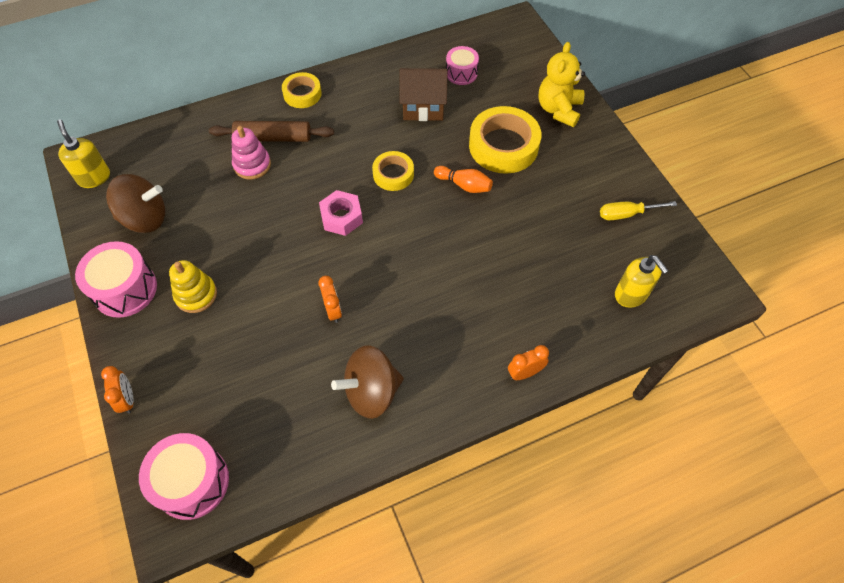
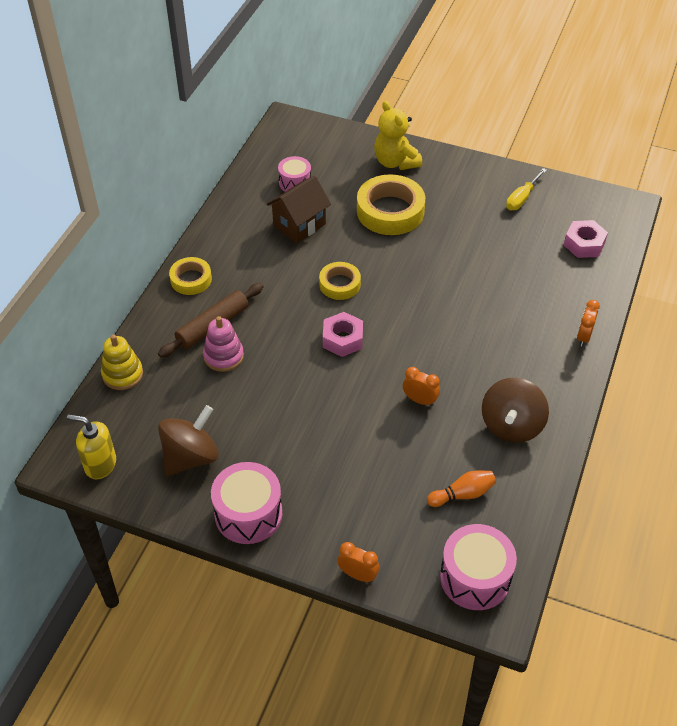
camera: 45 degrees left, 10 degrees down
yellow stacking toy [169,260,217,313] -> yellow stacking toy moved to [101,335,143,390]
orange bowling pin [434,166,493,193] -> orange bowling pin moved to [427,470,496,507]
yellow soap dispenser [615,255,669,308] -> pink nut [564,220,608,258]

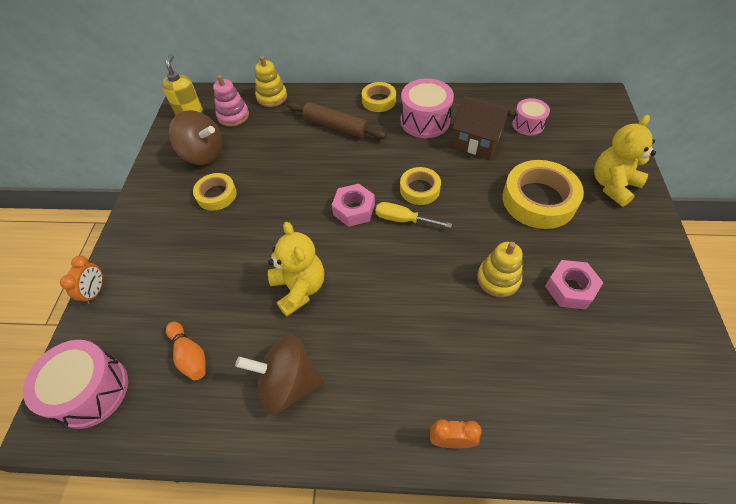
camera: 75 degrees right, 5 degrees up
pink stacking toy [203,316,244,372] -> pink stacking toy moved to [213,75,249,127]
pink drum [211,462,282,544] -> pink drum moved to [401,79,454,138]
orange clock [403,367,440,406] -> yellow teddy bear [268,222,324,317]
yellow screwdriver [506,168,547,210] -> yellow screwdriver moved to [375,202,452,228]
pink nut [564,220,608,258] -> pink nut moved to [545,260,604,309]
none -> yellow tape [193,173,237,211]
none -> yellow stacking toy [477,242,522,297]

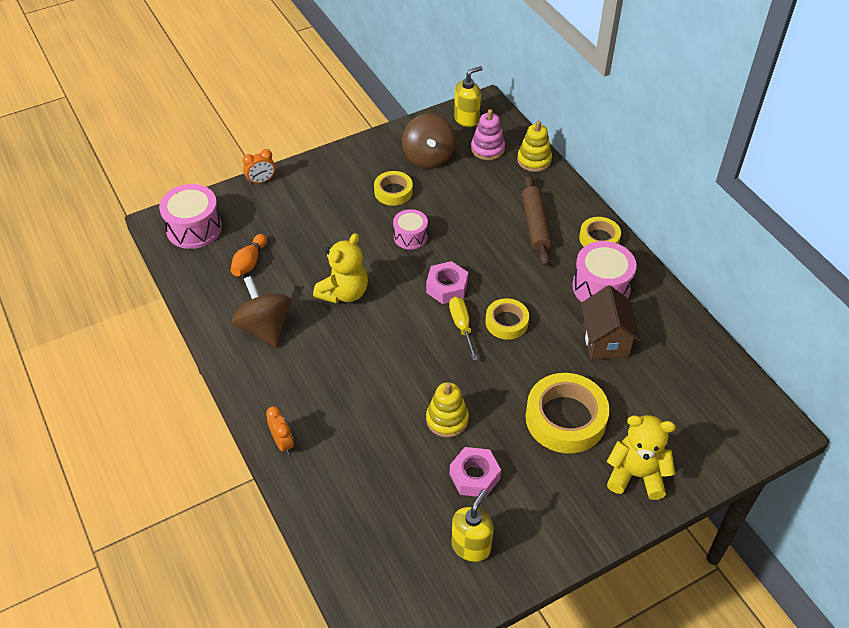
camera: 55 degrees right, 5 degrees down
pink drum [512,98,550,136] -> pink drum moved to [393,209,428,250]
none -> yellow soap dispenser [451,490,494,562]

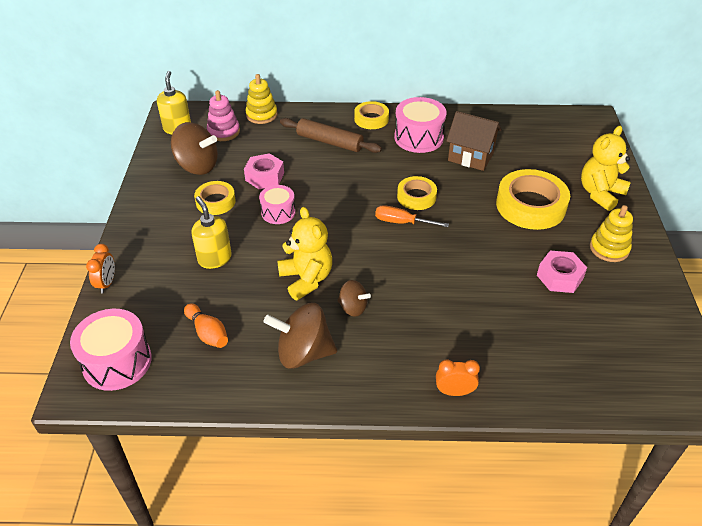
camera: 60 degrees left, 5 degrees down
pink nut [426,261,468,304] -> pink nut moved to [244,153,284,189]
yellow stacking toy [426,382,469,438] -> yellow stacking toy moved to [590,205,633,262]
yellow screwdriver [449,297,478,361] -> orange screwdriver [375,205,449,227]
yellow soap dispenser [451,490,494,562] -> yellow soap dispenser moved to [192,196,232,269]
none -> brown spinning top [337,280,371,317]

